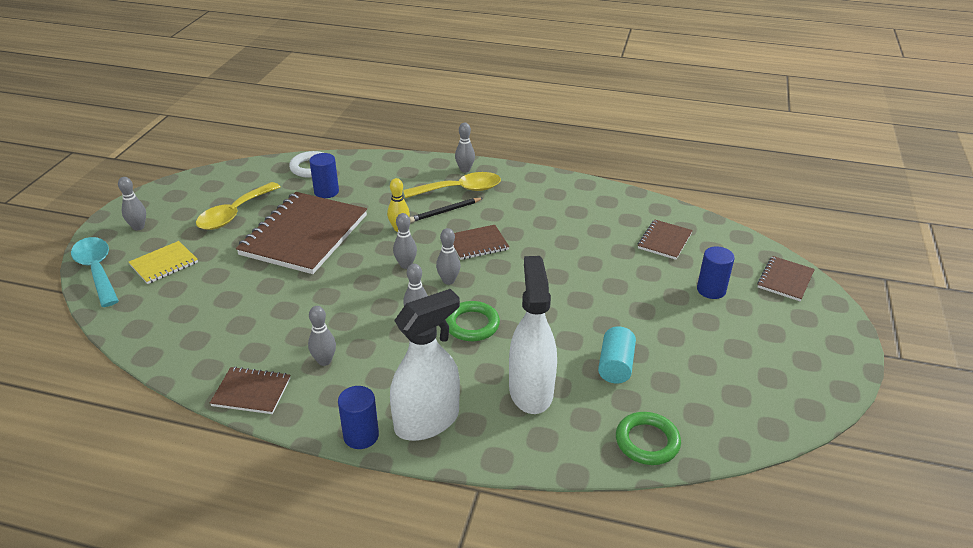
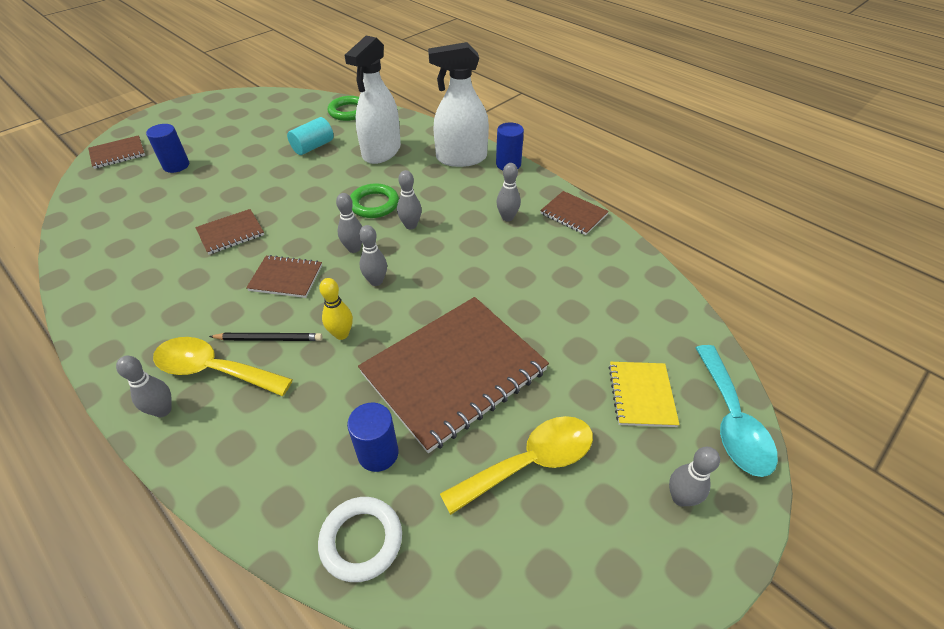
camera: 150 degrees left, 10 degrees up
yellow notebook [129,241,198,284] -> yellow notebook turned 75 degrees counterclockwise [608,362,680,427]
brown notebook [638,220,693,260] -> brown notebook moved to [195,209,264,255]

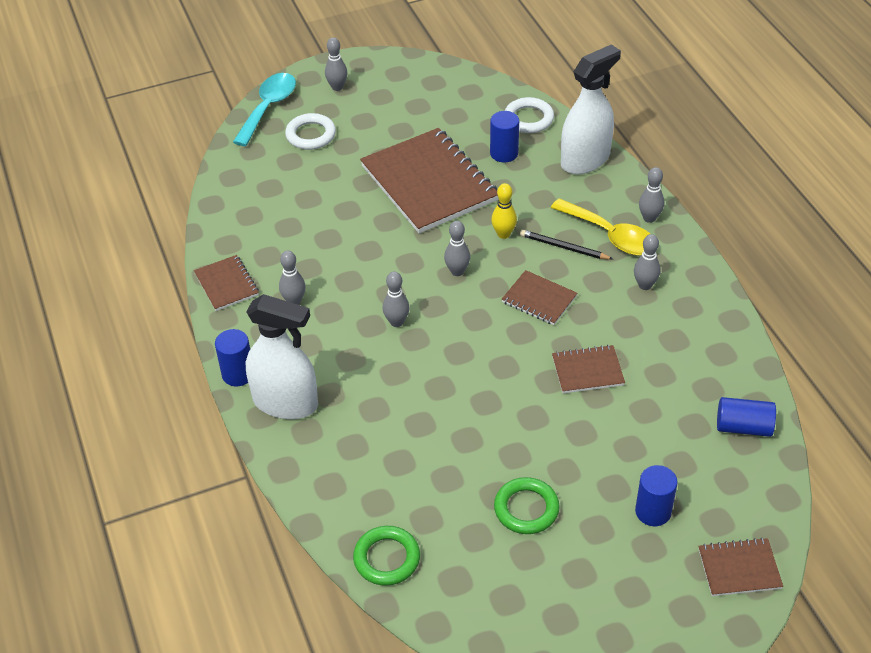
camera: 155 degrees left, 0 degrees up
turquoise cylinder [287,117,334,155] -> none
grey bowling pin [336,193,362,253] -> grey bowling pin moved to [634,234,661,290]
white spray bottle [344,35,401,164] -> white spray bottle moved to [561,44,621,174]
green ring [350,183,399,218] -> green ring moved to [494,477,560,534]
brown notebook [358,297,549,453] -> brown notebook turned 75 degrees clockwise [360,128,498,233]
yellow spoon [440,416,593,515] -> none
yellow notebook [608,362,680,427] -> white ring [285,113,336,150]
none -> blue cylinder [717,397,776,437]

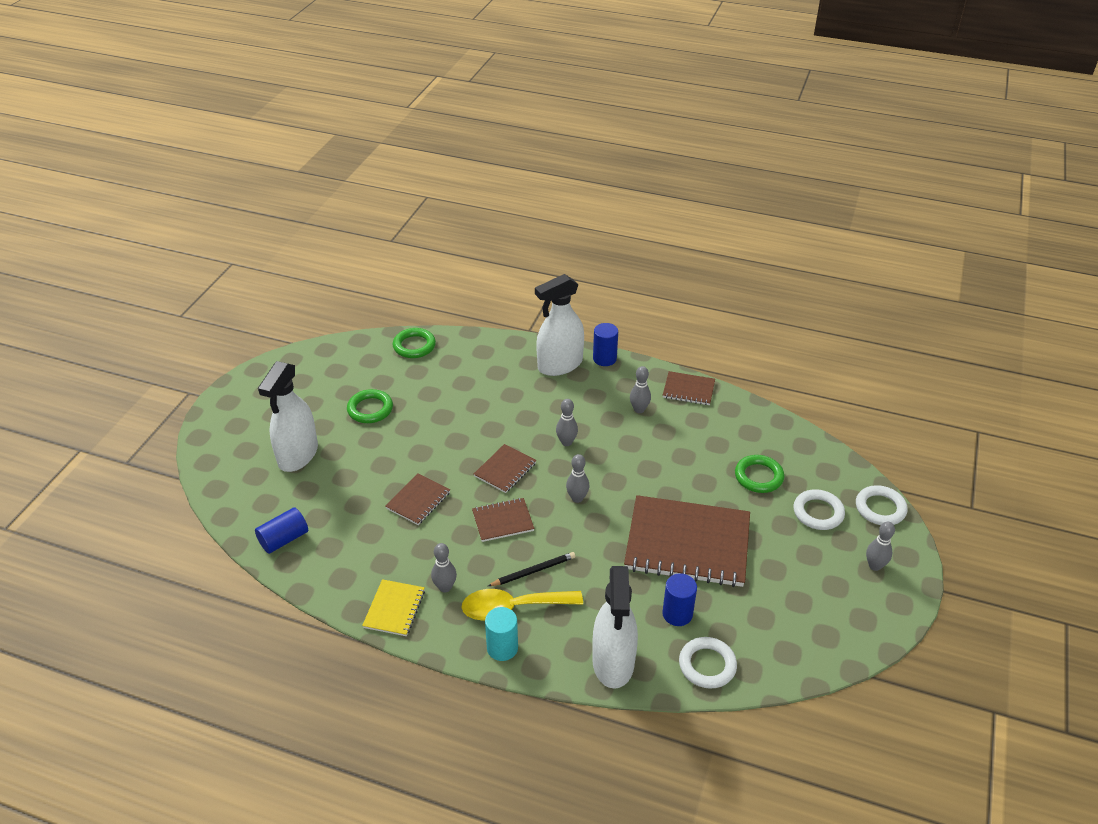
camera: 130 degrees right, 5 degrees down
turquoise spoon [233,73,296,146] -> white ring [856,485,908,525]
yellow bowling pin [491,183,517,239] -> none
blue cylinder [635,465,678,526] -> white spray bottle [258,361,318,472]
grey bowling pin [639,167,664,223] -> turquoise cylinder [485,607,518,661]
brown notebook [698,538,783,596] -> brown notebook moved to [474,444,536,493]
none -> yellow notebook [362,579,425,636]
none -> green ring [735,455,784,493]

